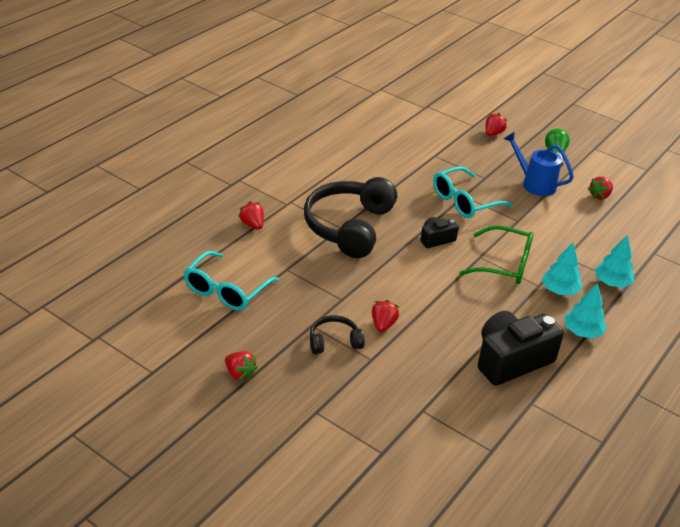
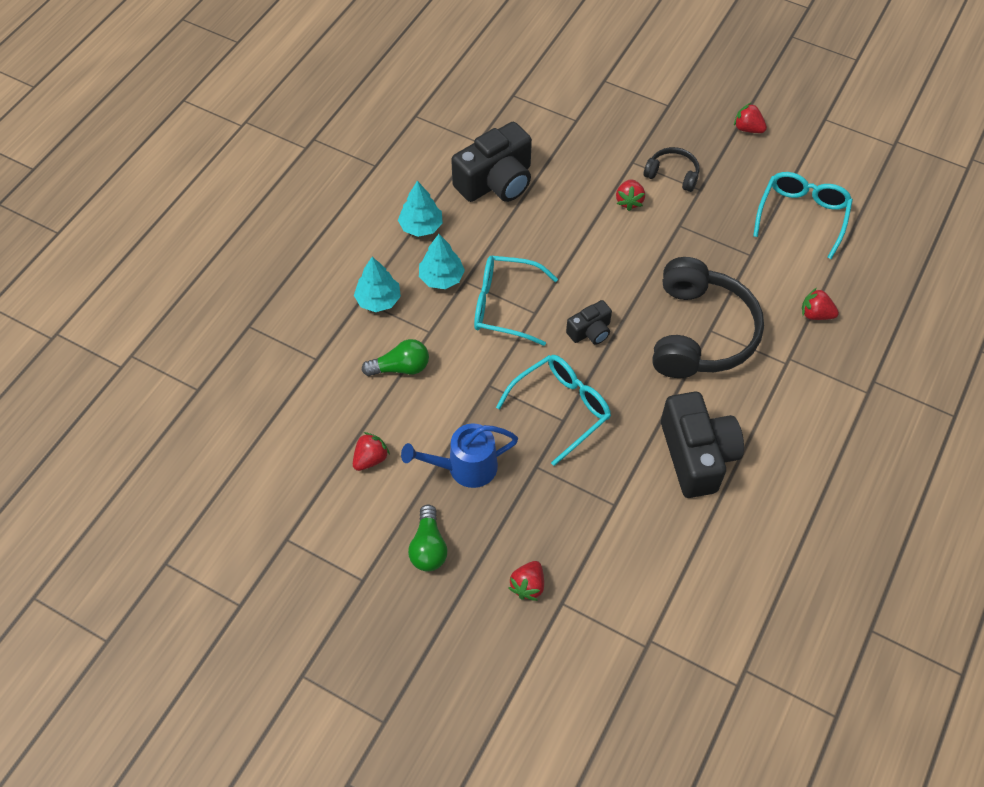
camera: 175 degrees right, 20 degrees up
red strawberry [238,201,264,229] -> red strawberry turned 150 degrees clockwise [802,288,839,320]
black headphones [310,315,365,354] -> black headphones turned 135 degrees counterclockwise [644,147,699,192]
green glasses [459,225,534,284] -> turquoise glasses [474,256,558,346]
blue watering can [504,131,574,196] -> blue watering can turned 135 degrees clockwise [401,423,518,488]
none -> green light bulb [362,339,429,376]
none -> black camera [661,391,744,498]

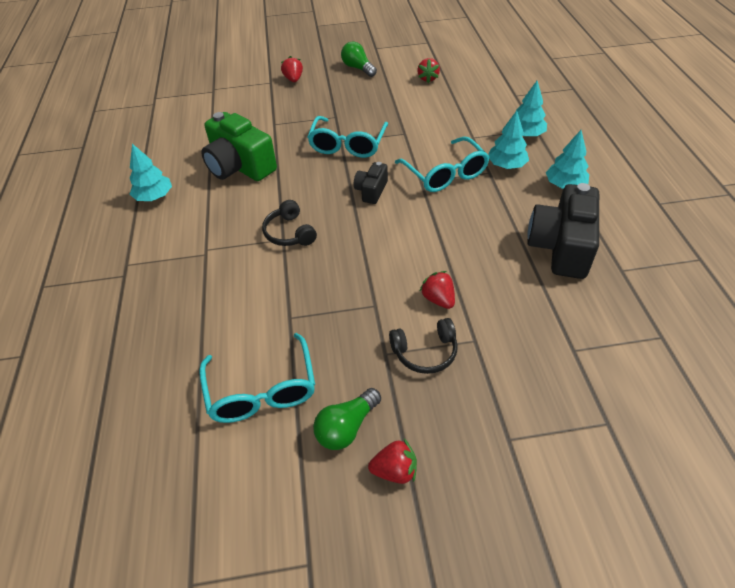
camera: 145 degrees right, 10 degrees down
green light bulb [362,339,429,376] -> green light bulb moved to [313,388,381,450]
blue watering can [401,423,518,488] -> none
turquoise glasses [474,256,558,346] -> turquoise glasses turned 90 degrees clockwise [395,137,490,192]
black headphones [652,257,764,378] -> black headphones [262,200,317,246], size x0.47
black camera [661,391,744,498] -> green camera [201,112,277,181]
red strawberry [802,288,839,320] -> none
none -> turquoise tree [130,144,172,201]

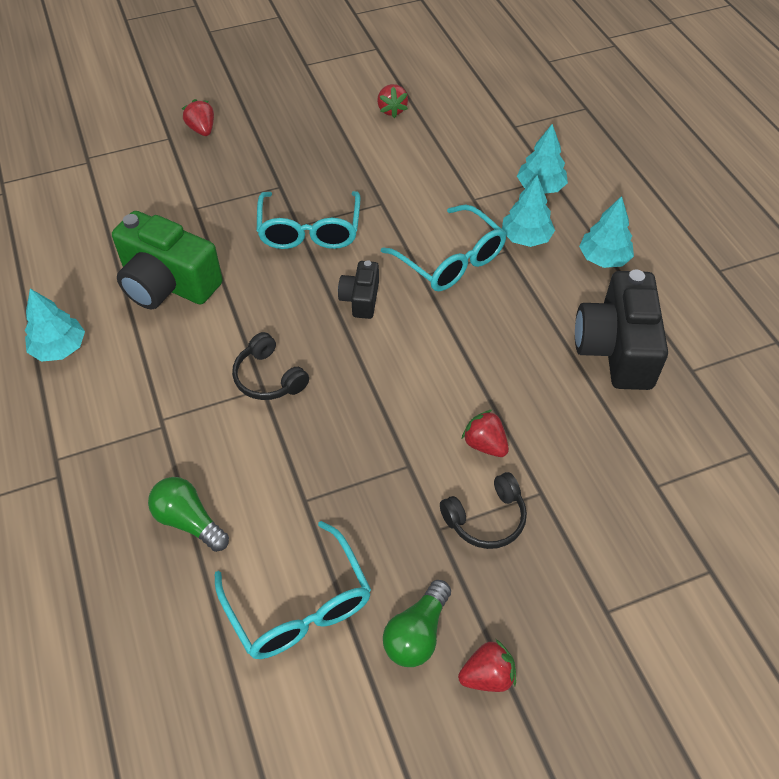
camera: 15 degrees left, 5 degrees up
green light bulb [341,41,377,77] -> green light bulb moved to [148,477,229,552]

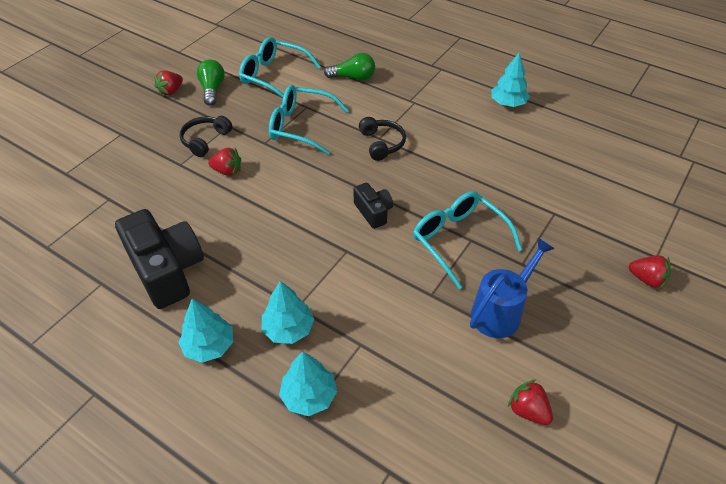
camera: 145 degrees right, 5 degrees down
green camera [112,211,223,309] -> none
black headphones [232,332,309,400] -> black headphones turned 60 degrees clockwise [359,117,406,161]
turquoise glasses [381,205,507,291] -> turquoise glasses moved to [269,85,349,155]
none -> blue watering can [470,238,555,338]

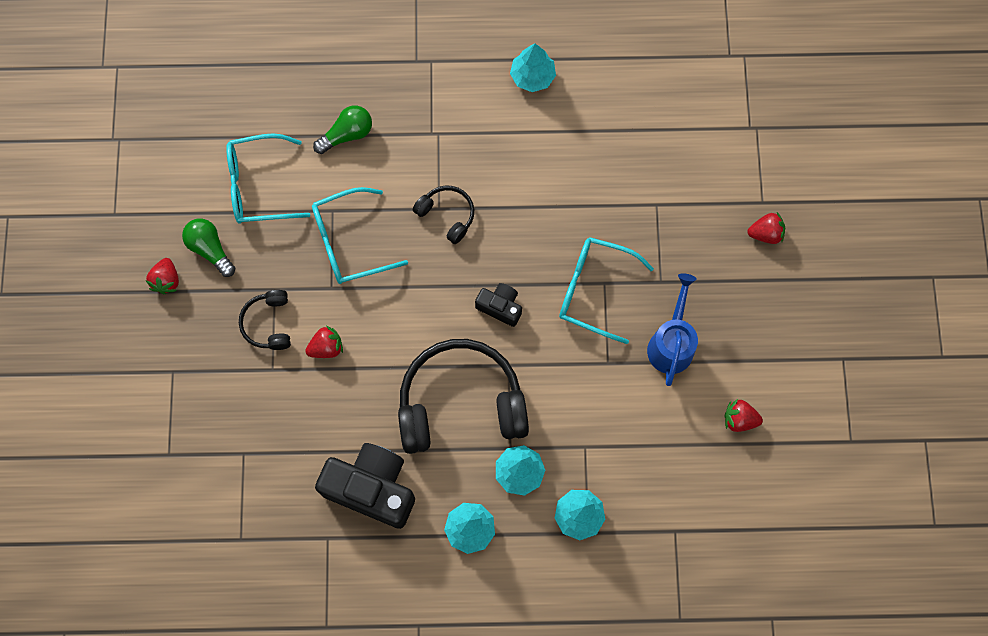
camera: 35 degrees left, 25 degrees up
none -> black headphones [398,339,529,454]

